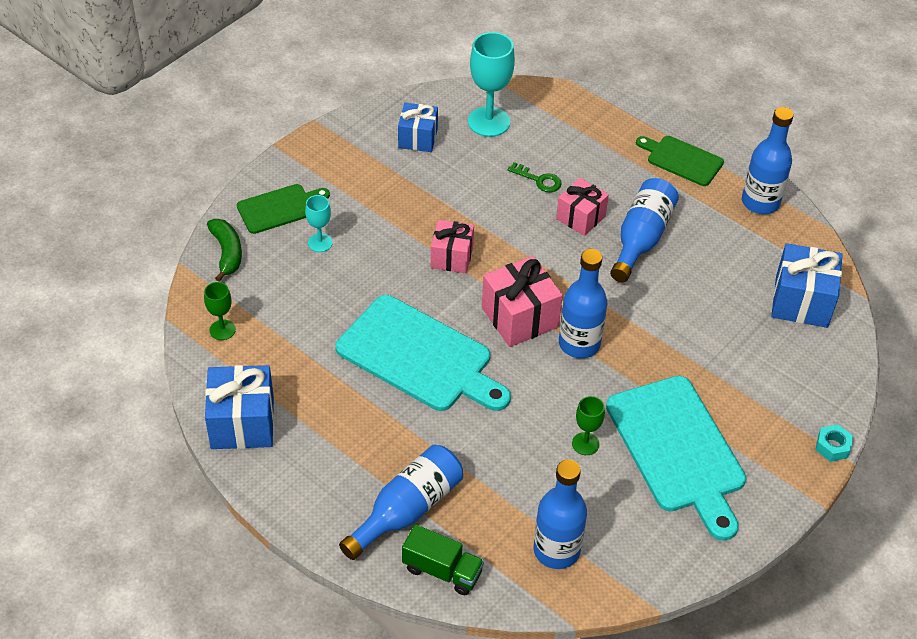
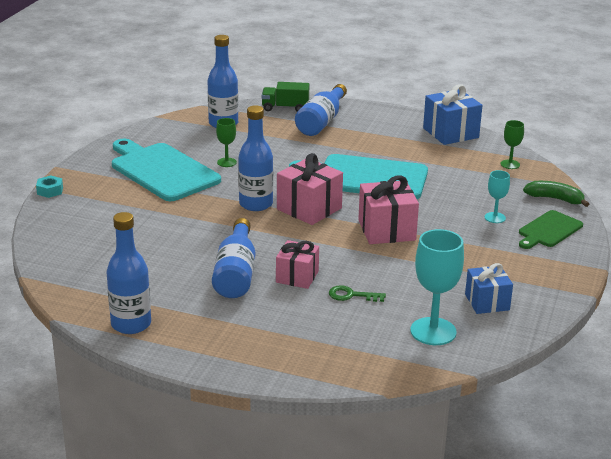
camera: 160 degrees right, 20 degrees down
green banana [207,219,242,282] -> green banana turned 150 degrees clockwise [523,181,589,207]
pink gift [431,220,474,273] -> pink gift [358,176,419,244], size x1.51
green cutting board [636,136,724,186] -> none
blue gift [771,243,843,328] -> none

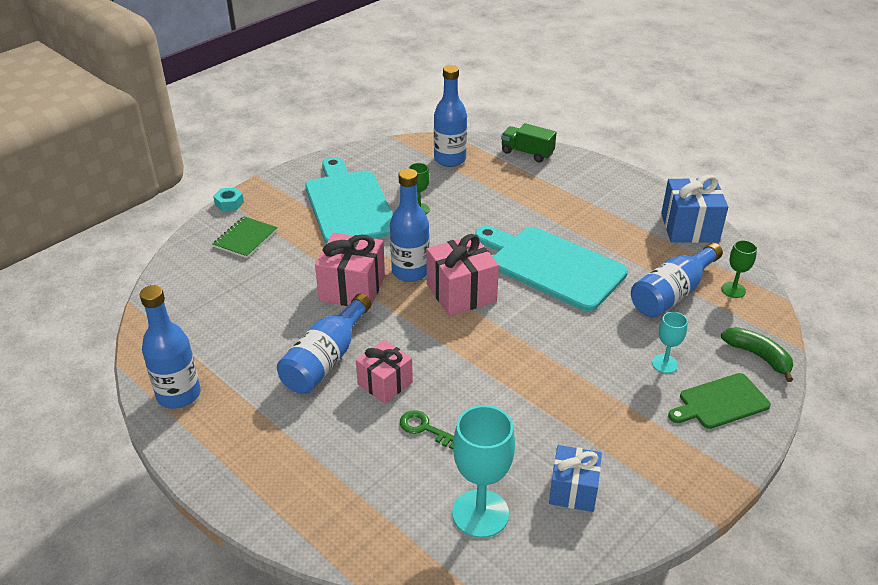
camera: 25 degrees right, 10 degrees up
blue bottle [295,84,347,136] -> blue bottle moved to [631,243,723,318]
pink gift [358,176,419,244] -> pink gift moved to [315,233,385,306]
none -> green notebook [213,216,278,258]

